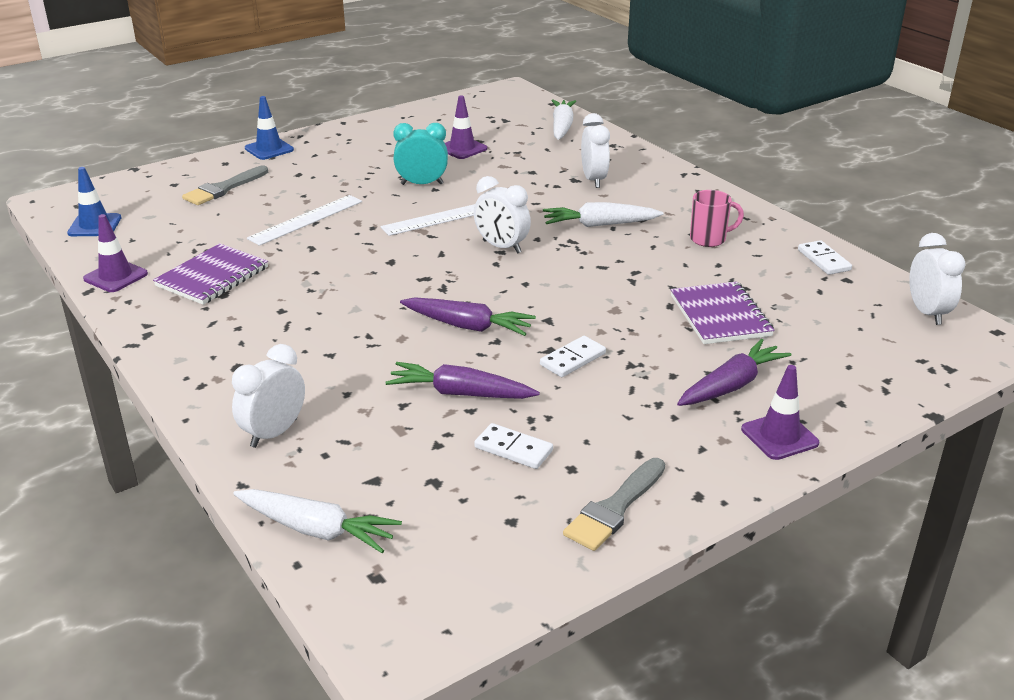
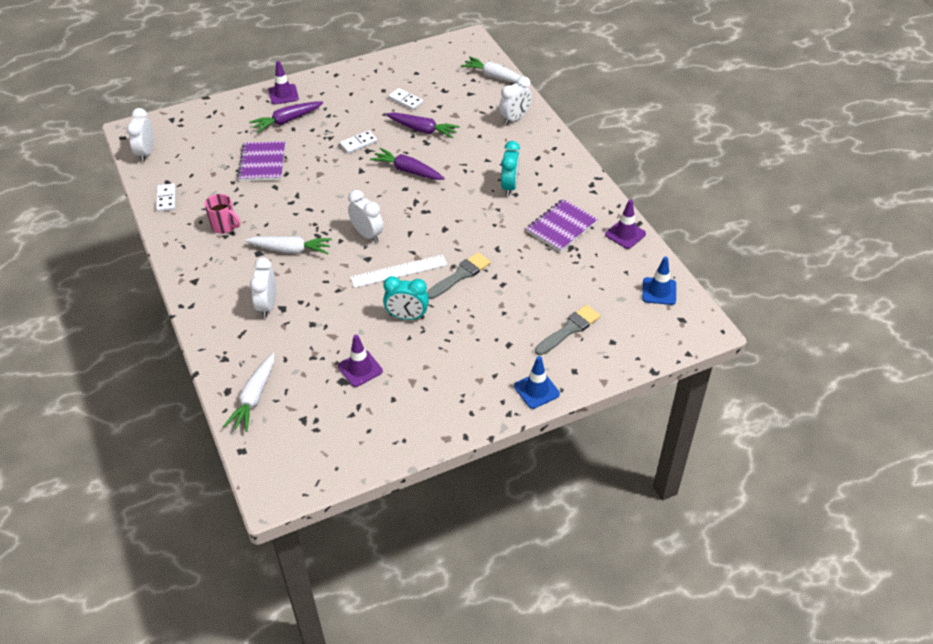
camera: 170 degrees left, 15 degrees up
white ruler [247,195,362,246] -> none
grey brush [563,458,665,551] -> grey brush moved to [427,252,491,299]
pink mug [690,190,744,247] -> pink mug turned 150 degrees counterclockwise [204,194,240,234]
none -> turquoise clock [501,141,520,196]

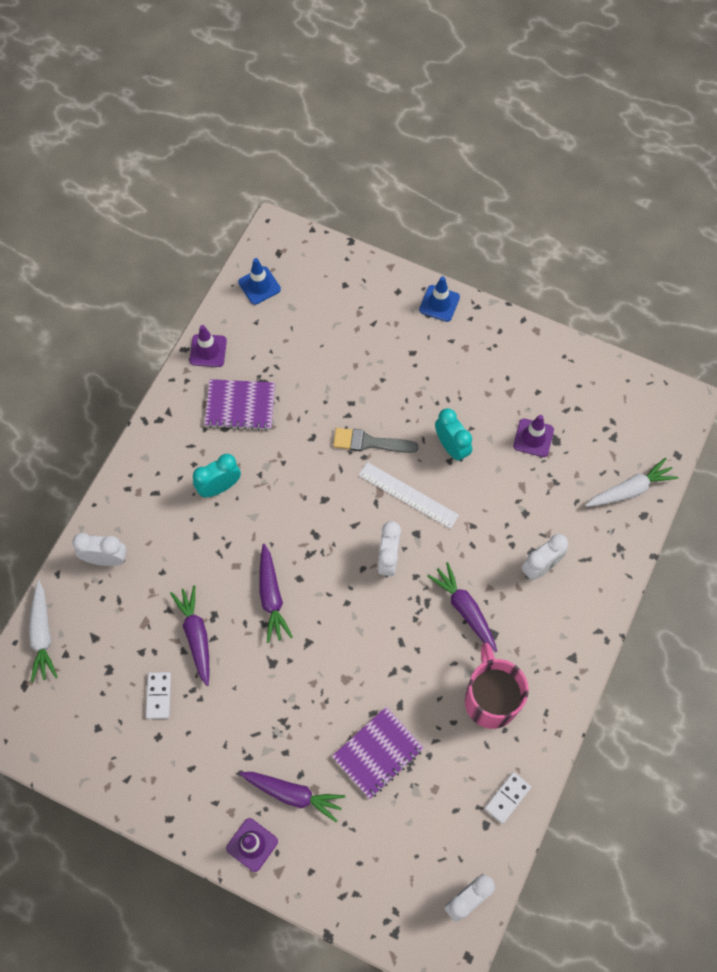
camera: 130 degrees left, 20 degrees up
pink mug [204,194,240,234] -> pink mug [465,643,529,729], size x1.76
white carrot [245,236,332,254] -> purple carrot [427,562,497,652]
white domino [340,130,377,154] -> none
grey brush [535,305,601,355] -> none

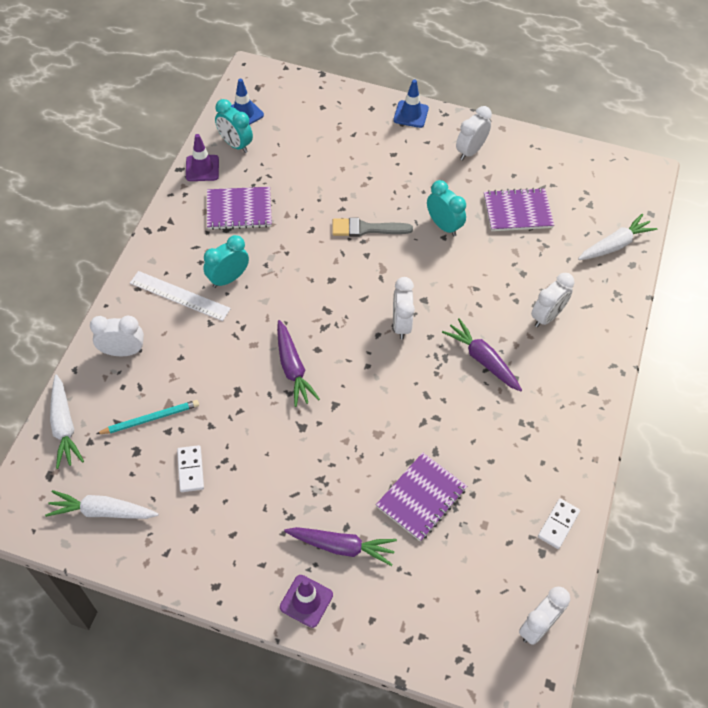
camera: 10 degrees left, 10 degrees down
purple carrot [170,585,209,686] -> none
white ruler [358,462,459,529] -> white ruler moved to [130,271,231,321]
pink mug [465,643,529,729] -> none
purple traffic cone [513,415,554,457] -> purple notebook [484,187,554,231]
none -> white carrot [45,490,159,519]
none -> turquoise pencil [97,400,199,434]
none -> turquoise clock [215,99,253,153]
none -> white clock [456,106,492,160]

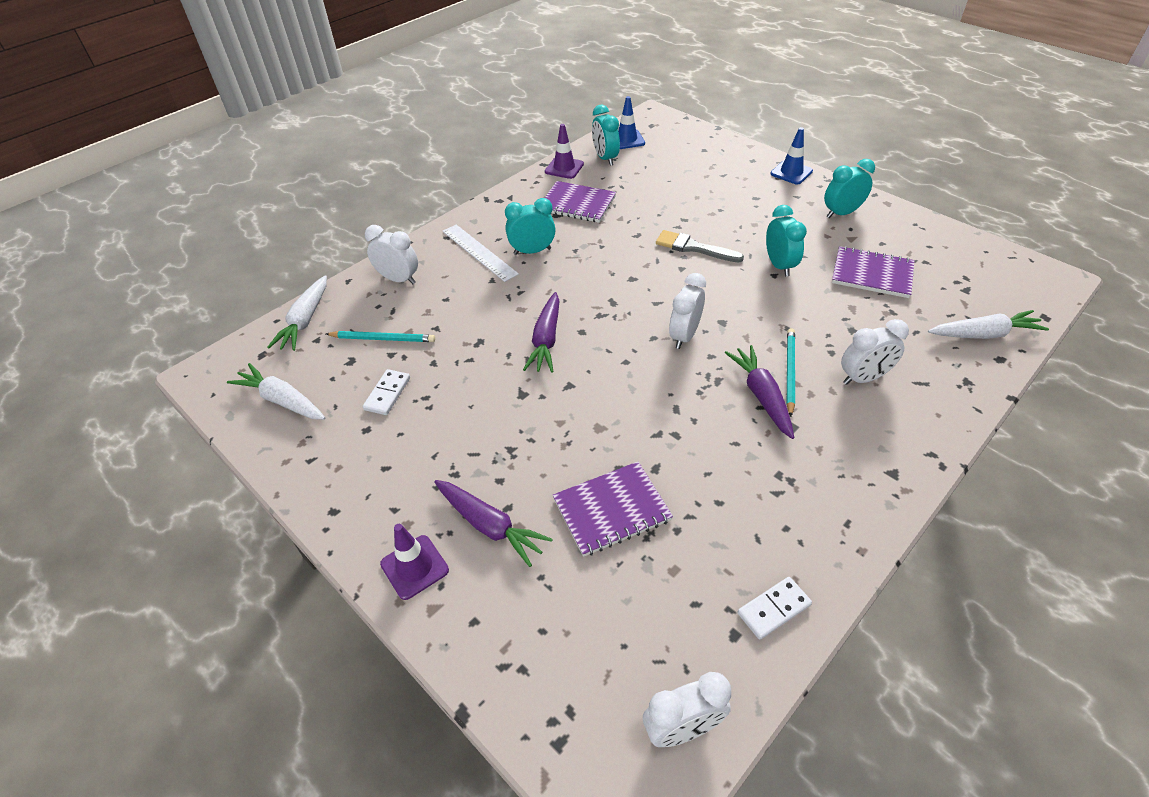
camera: 30 degrees right, 10 degrees down
white clock [456,106,492,160] -> turquoise clock [824,159,875,218]
none -> turquoise pencil [787,328,795,417]

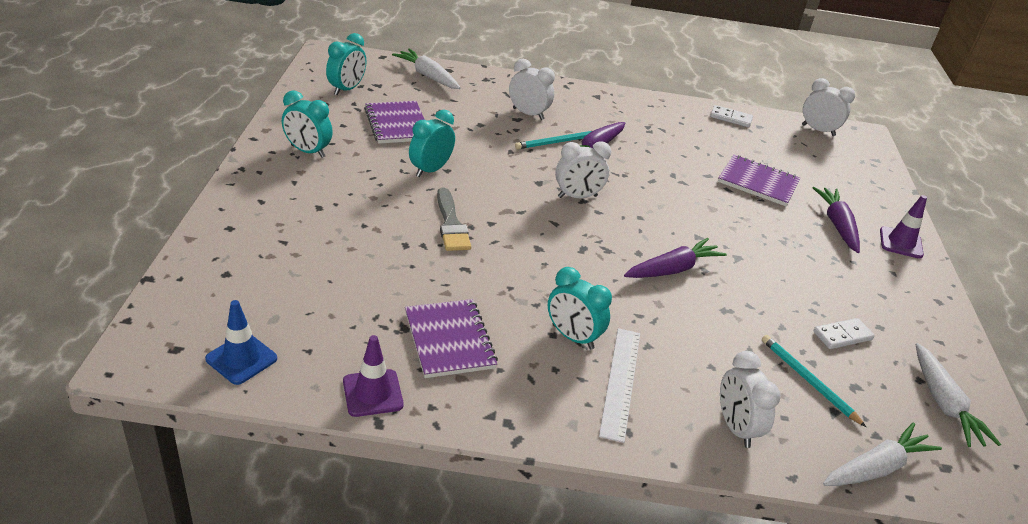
camera: 135 degrees left, 10 degrees down
turquoise clock [592,105,620,166] -> turquoise clock moved to [326,33,366,95]
blue traffic cone [770,127,813,184] -> none

